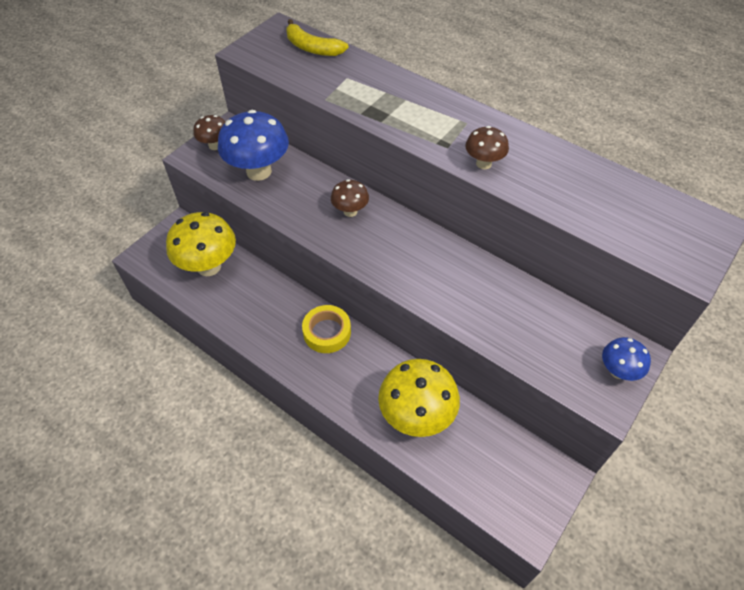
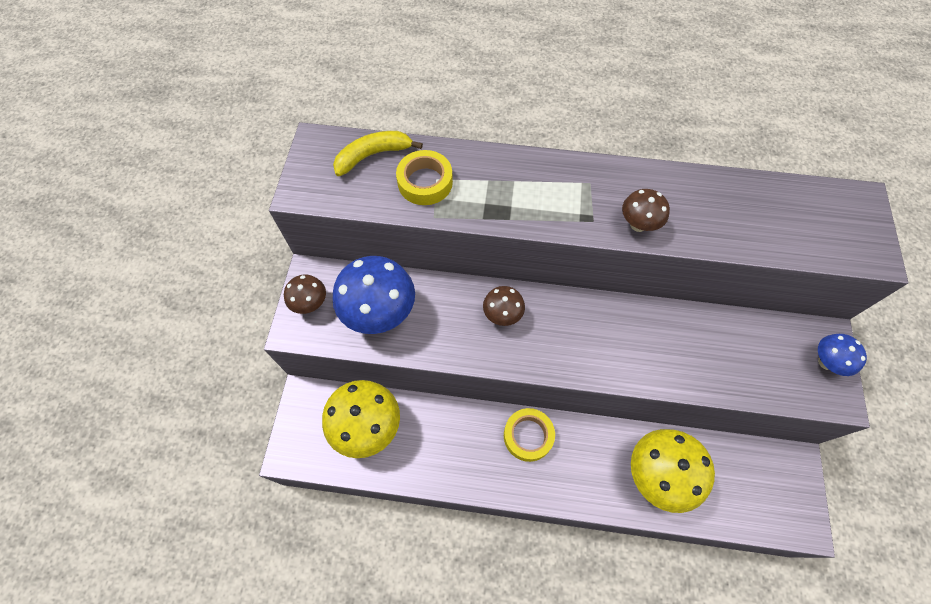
camera: 30 degrees left, 10 degrees up
yellow banana [286,19,349,56] -> yellow banana turned 150 degrees clockwise [333,131,423,176]
none -> yellow tape [396,150,453,205]

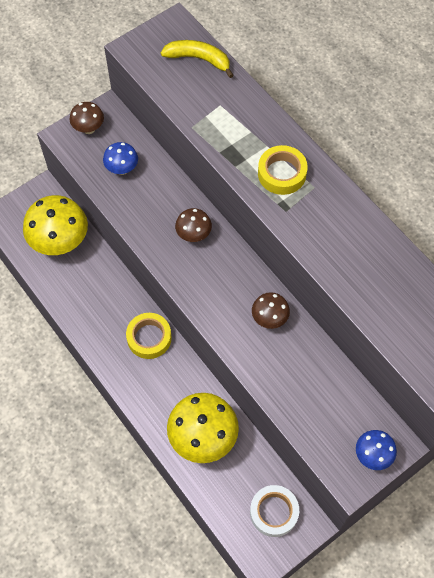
camera: 45 degrees right, 0 degrees up
blue mushroom [332,256,415,334] -> blue mushroom [103,142,138,175], size x0.53
yellow tape [396,150,453,205] -> yellow tape moved to [258,145,308,195]
brown mushroom [622,189,670,232] -> brown mushroom moved to [252,292,290,329]
none -> white tape [250,485,299,537]

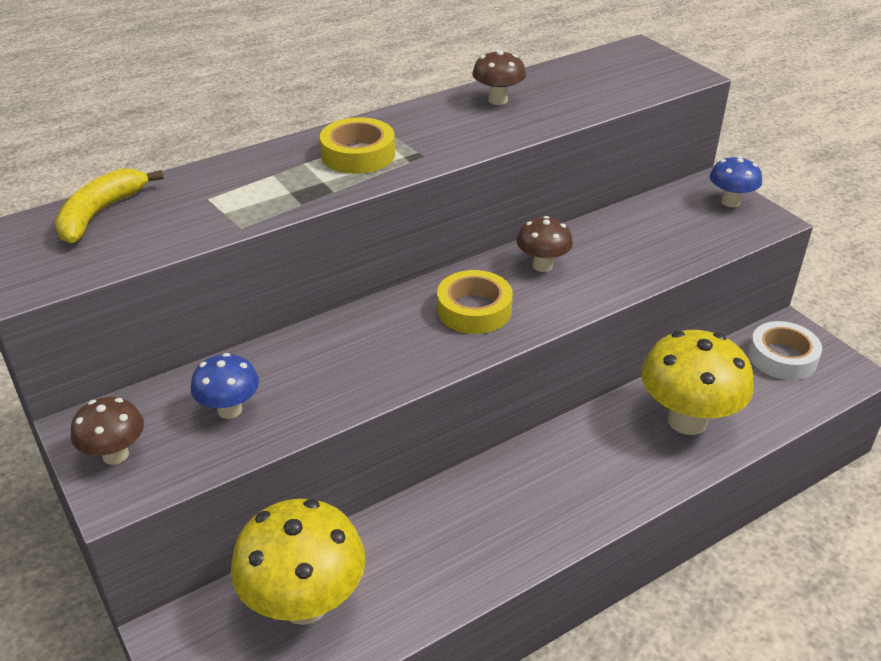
camera: 85 degrees left, 25 degrees down
yellow tape [126,313,172,359] -> yellow tape moved to [437,270,513,334]
brown mushroom [175,208,212,242] -> brown mushroom moved to [472,50,526,105]

